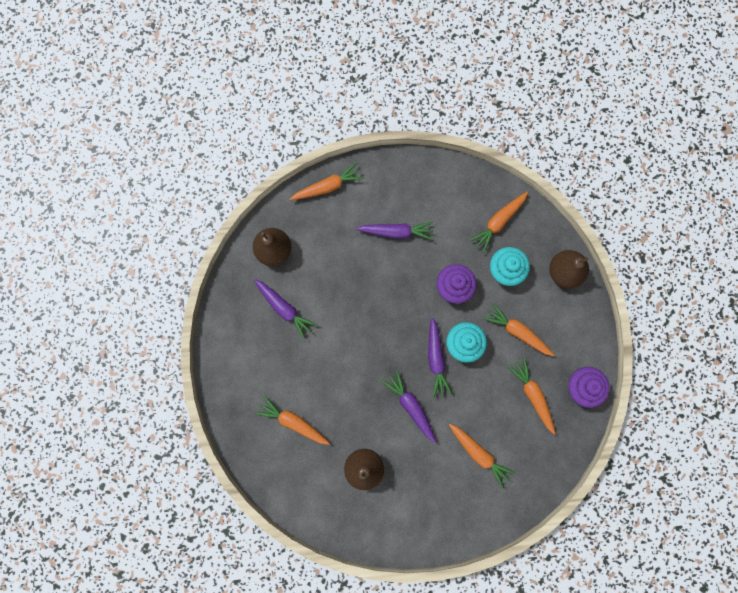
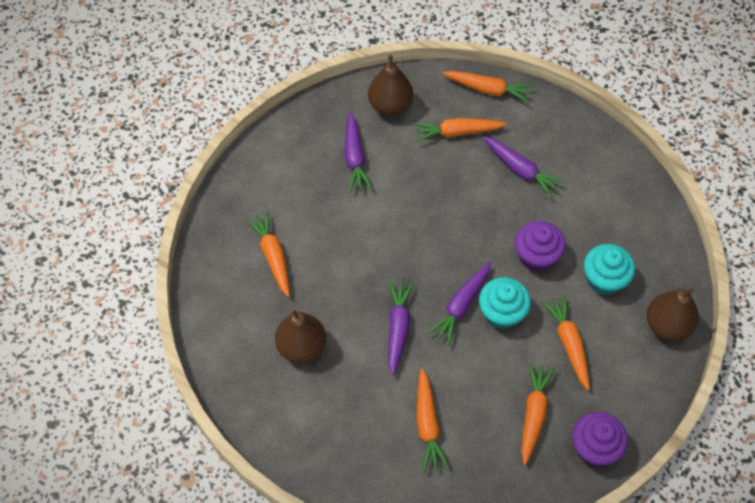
camera: 40 degrees right, 20 degrees down
orange carrot [469,192,528,253] -> orange carrot moved to [413,118,507,142]

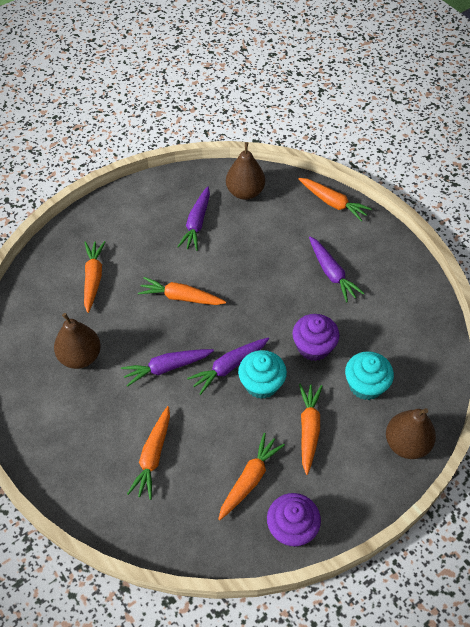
camera: 20 degrees right, 5 degrees down
purple carrot [388,280,414,376] -> purple carrot turned 135 degrees counterclockwise [121,349,214,387]
orange carrot [413,118,507,142] -> orange carrot moved to [138,277,226,305]

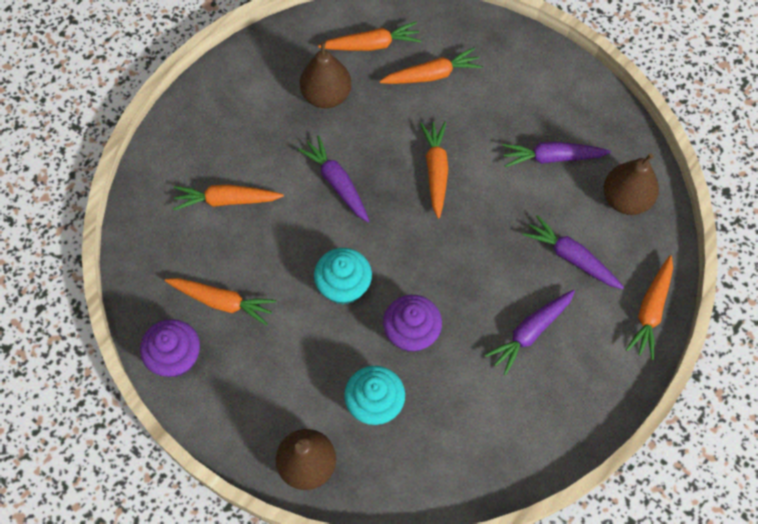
camera: 75 degrees right, 10 degrees up
purple carrot [187,338,269,395] -> purple carrot moved to [522,215,624,289]
orange carrot [299,384,323,475] -> orange carrot moved to [318,21,422,51]

